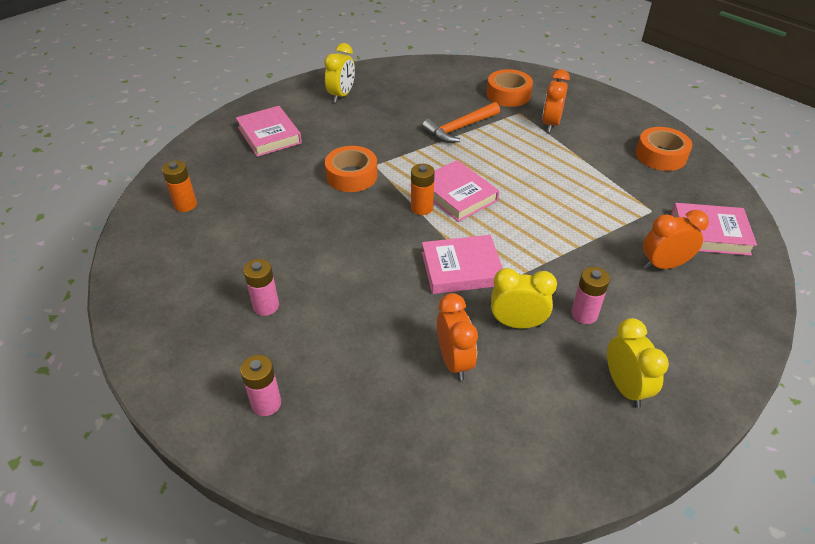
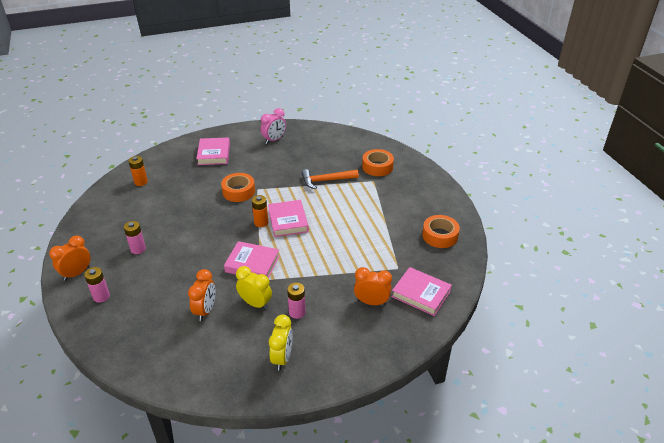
camera: 25 degrees right, 5 degrees down
yellow clock [324,43,355,103] -> pink clock [261,108,286,144]
orange clock [542,69,570,132] -> orange clock moved to [49,235,90,281]

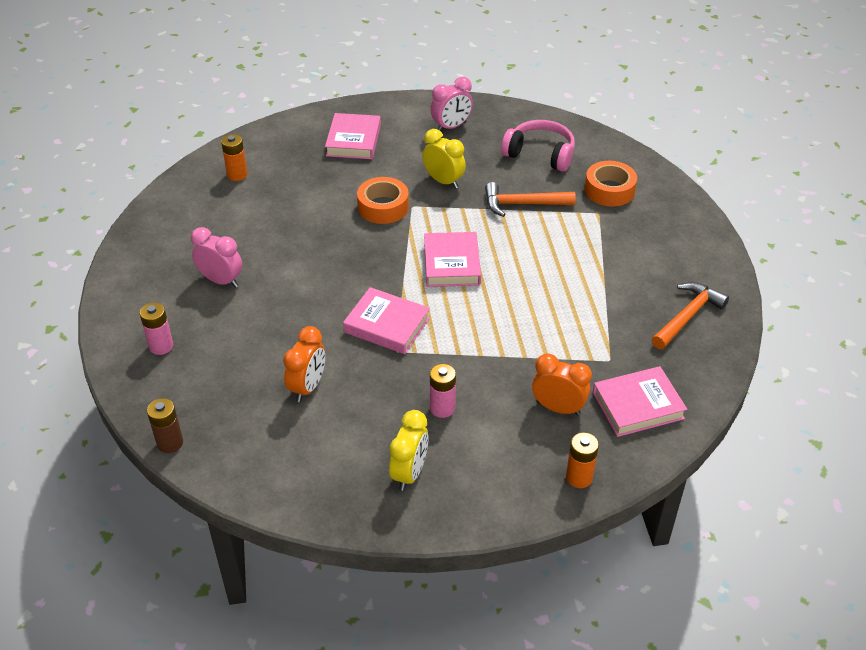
camera: 10 degrees right, 5 degrees up
orange clock [49,235,90,281] -> none
pink battery [124,221,146,254] -> pink clock [191,227,242,288]
yellow clock [236,266,272,310] -> yellow clock moved to [422,129,466,189]
orange battery [252,195,268,227] -> orange battery moved to [566,432,599,488]
pink book [392,267,452,316] -> pink book turned 60 degrees counterclockwise [593,366,687,437]
orange tape [422,215,460,248] -> orange hammer [652,282,729,349]
none -> brown battery [147,398,183,453]
none -> pink headphones [501,120,575,172]

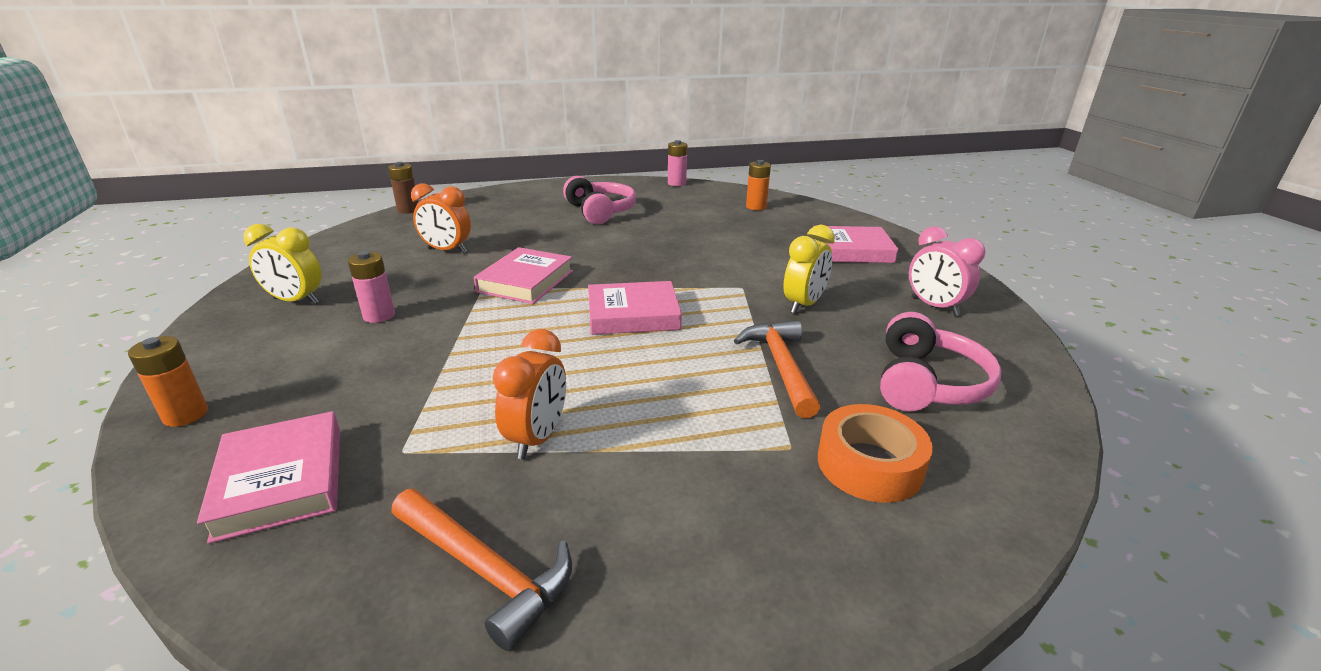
camera: 85 degrees right, 15 degrees down
pink battery [140,303,173,355] -> pink battery moved to [668,140,687,186]
pink clock [191,227,242,288] -> pink headphones [563,176,636,224]
orange tape [357,177,409,224] -> none
orange clock [532,353,592,416] -> orange clock moved to [493,329,566,459]

